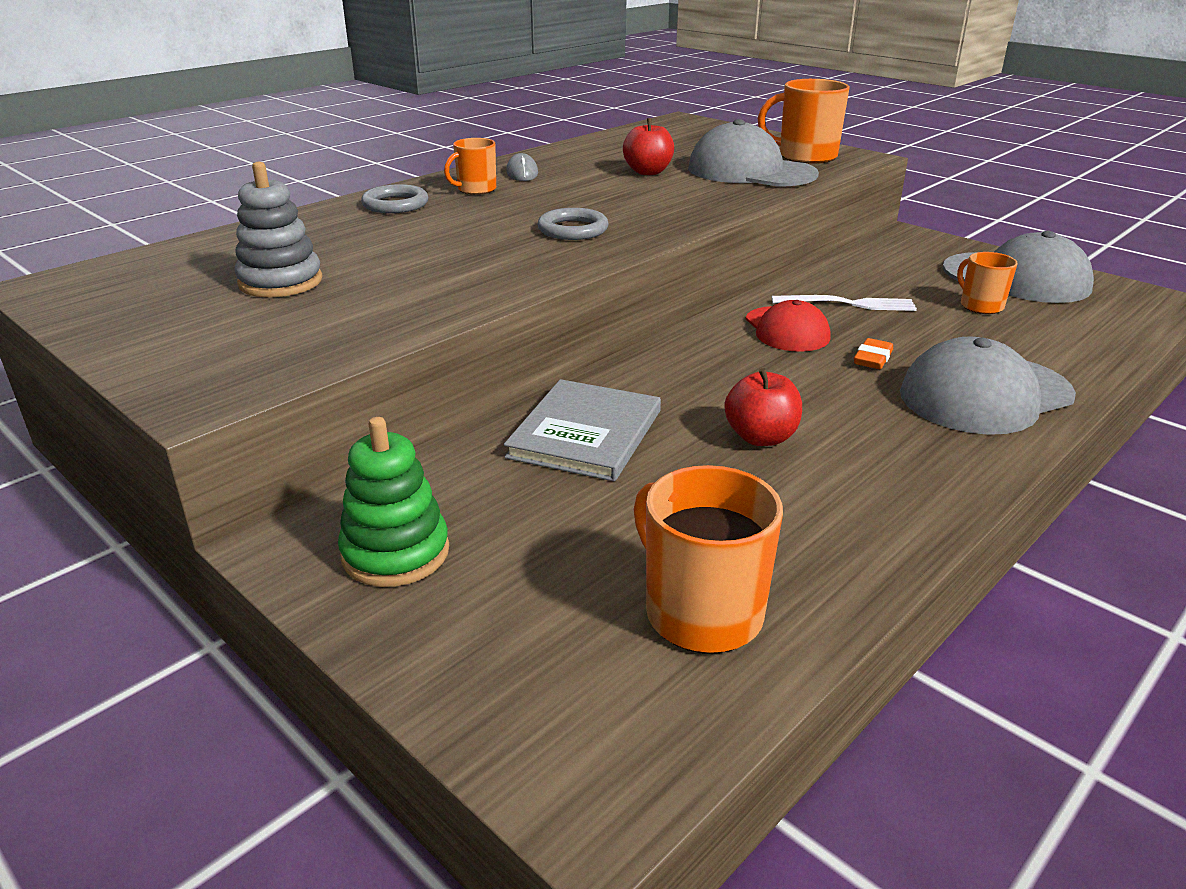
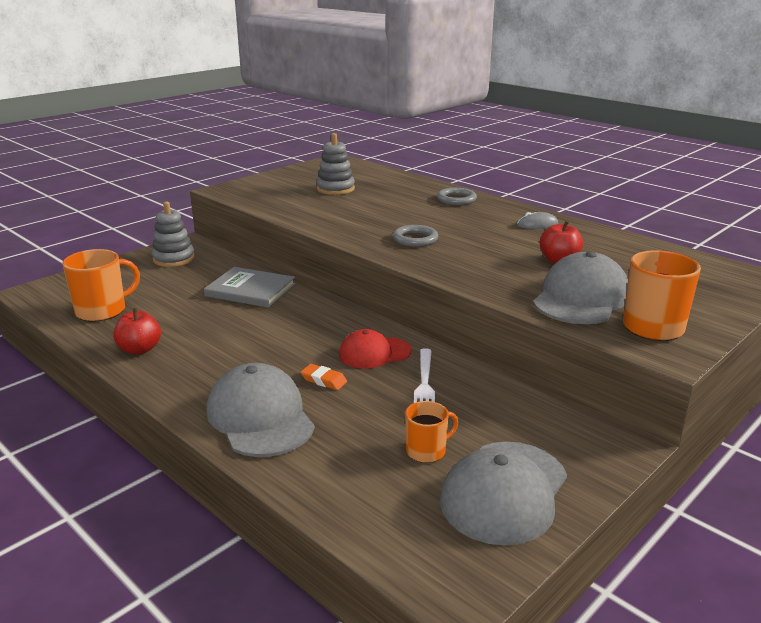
camera: 90 degrees right, 5 degrees down
green stacking toy [338,417,449,587] -> grey stacking toy [152,202,195,267]
orange mug [444,138,496,195] -> none
red apple [725,368,802,446] -> red apple moved to [113,308,161,355]

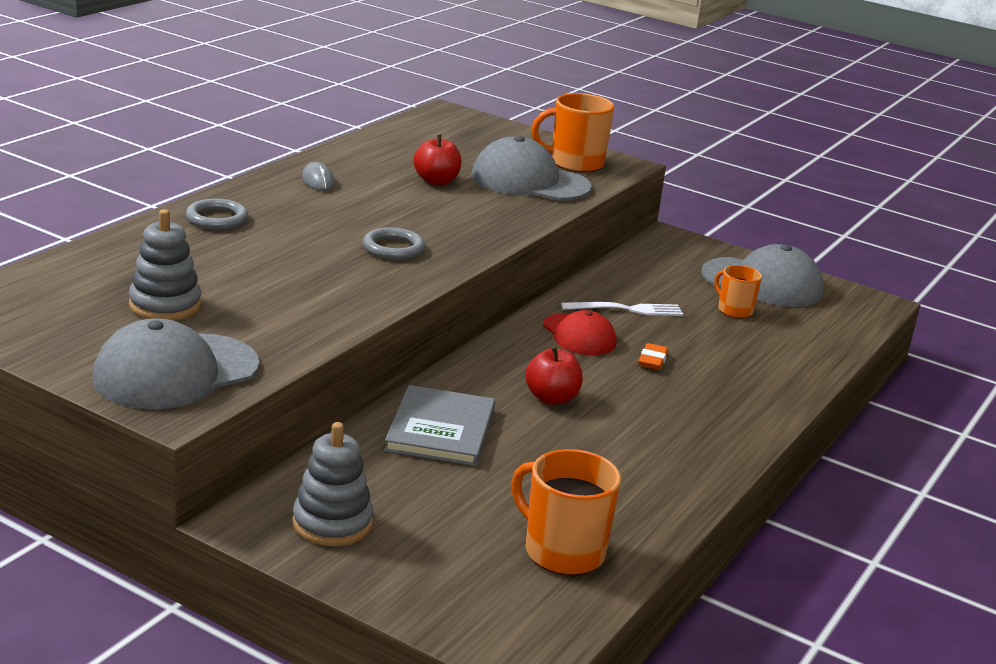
camera: 105 degrees left, 0 degrees up
red apple [113,308,161,355] -> red apple moved to [525,346,583,405]
grey cap [206,363,315,457] -> grey cap moved to [92,318,259,409]

